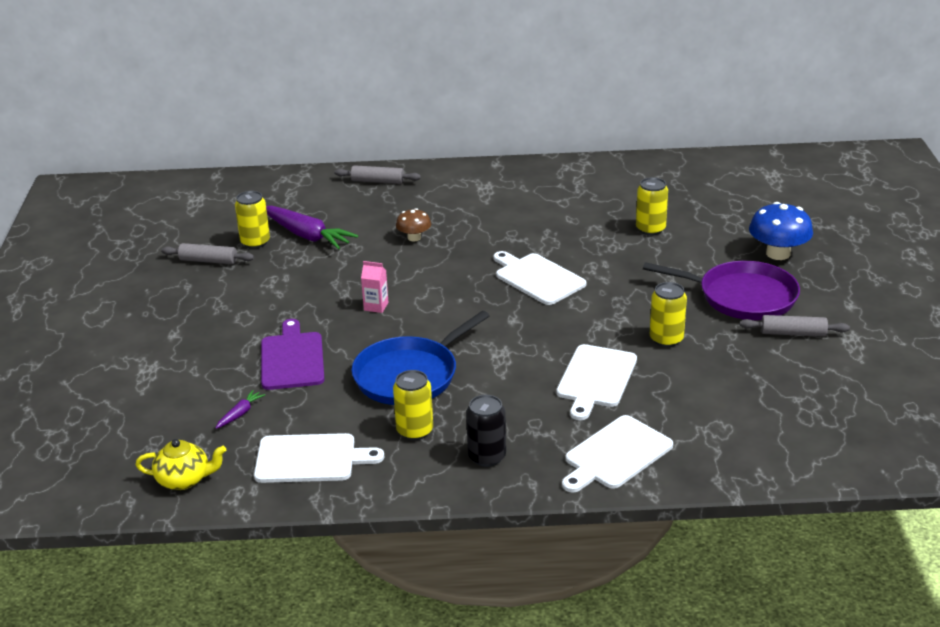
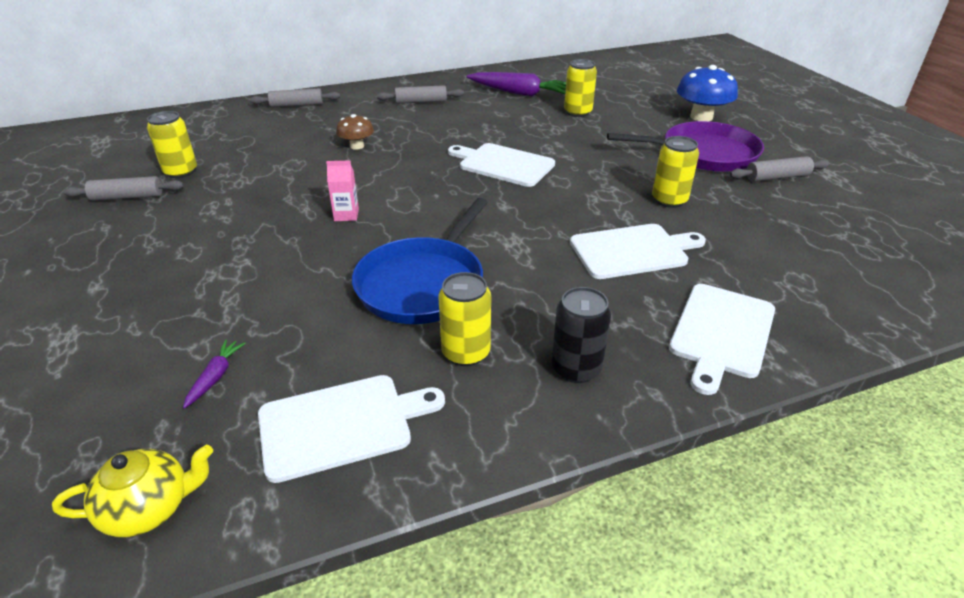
camera: 20 degrees left, 5 degrees up
purple cutting board [261,319,325,390] -> none
purple carrot [266,206,358,249] -> purple carrot moved to [467,72,566,96]
white cutting board [556,344,637,420] -> white cutting board turned 105 degrees counterclockwise [570,224,706,279]
none -> grey rolling pin [377,85,464,104]

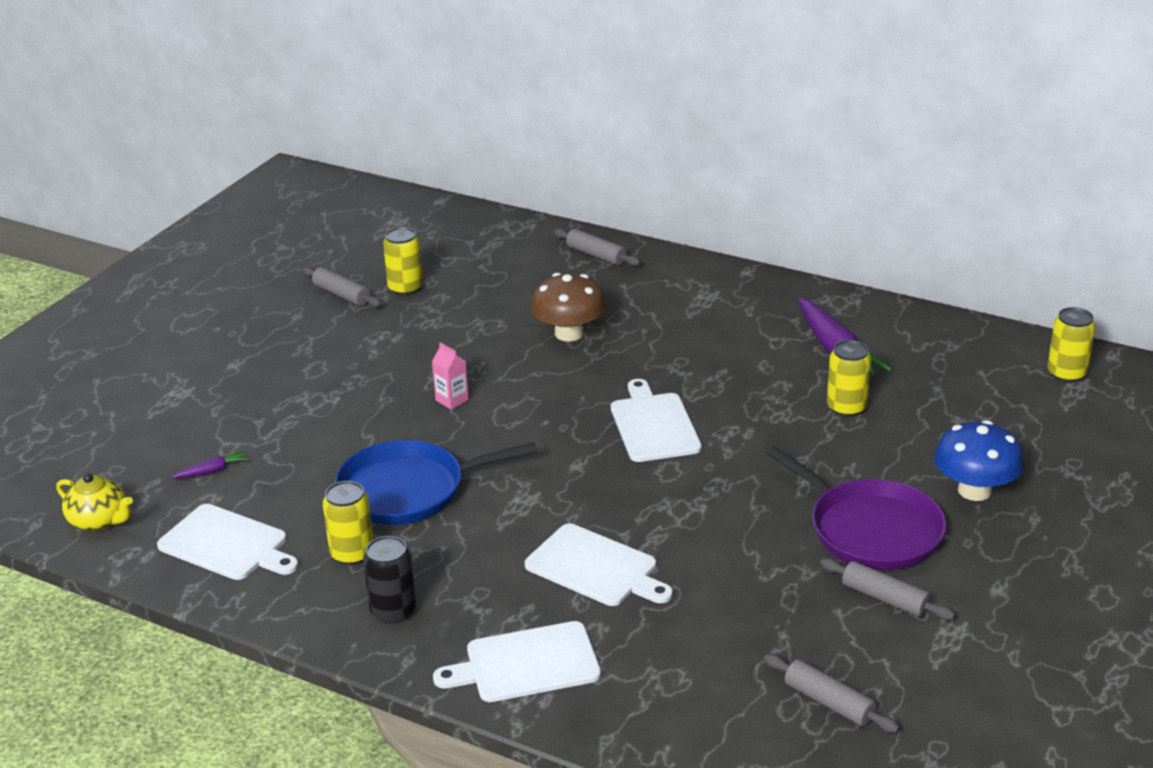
camera: 50 degrees right, 5 degrees down
brown mushroom [336,114,374,150] -> brown mushroom [531,273,606,342], size x1.70
grey rolling pin [377,85,464,104] -> grey rolling pin moved to [764,654,900,733]
yellow can [652,136,699,208] -> yellow can moved to [1047,307,1096,383]

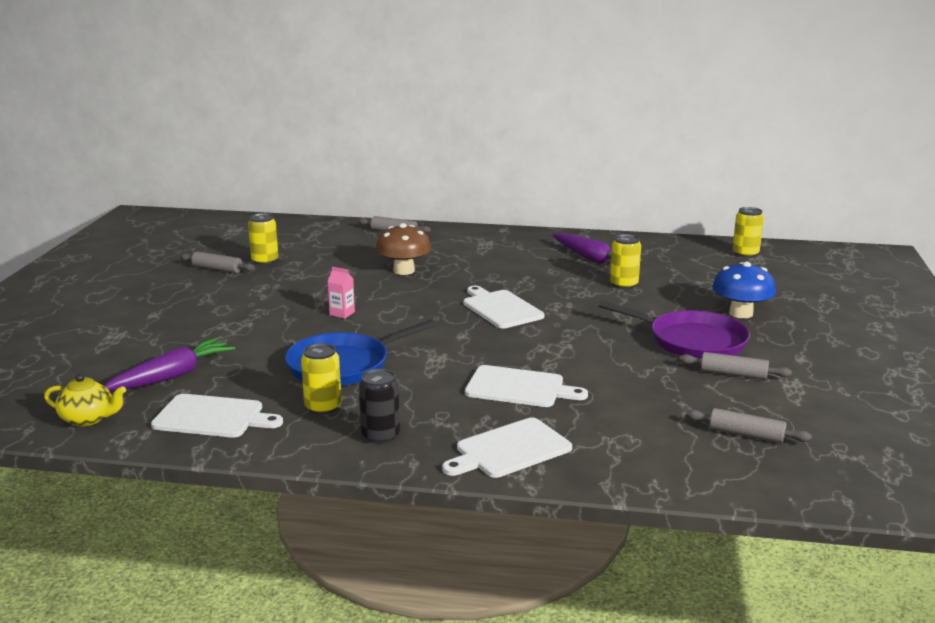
camera: 20 degrees left, 10 degrees down
purple carrot [171,450,248,478] -> purple carrot [104,338,235,391], size x2.20

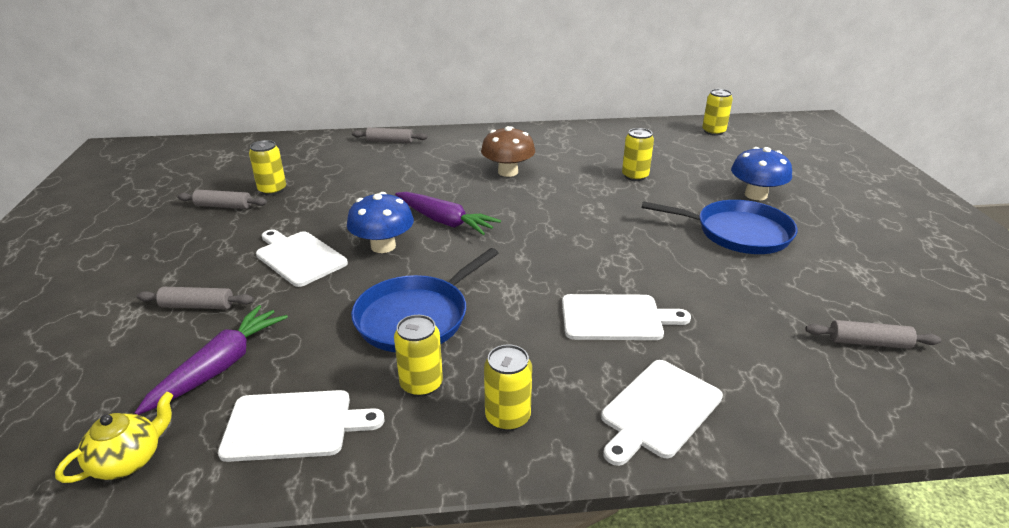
camera: 15 degrees left, 10 degrees up
yellow teapot [44,374,126,427] -> yellow teapot turned 45 degrees counterclockwise [55,392,174,483]
pink carton [328,267,355,319] -> blue mushroom [347,192,414,253]
black can [359,369,400,444] -> yellow can [484,345,532,431]
brown mushroom [376,223,431,275] -> brown mushroom moved to [481,126,535,177]
white cutting board [463,286,544,329] -> white cutting board moved to [256,229,348,287]
purple carrot [553,233,642,264] -> purple carrot moved to [395,192,501,235]
purple pan [599,301,750,358] -> blue pan [642,200,797,254]
grey rolling pin [679,352,792,380] -> grey rolling pin moved to [137,287,254,309]

